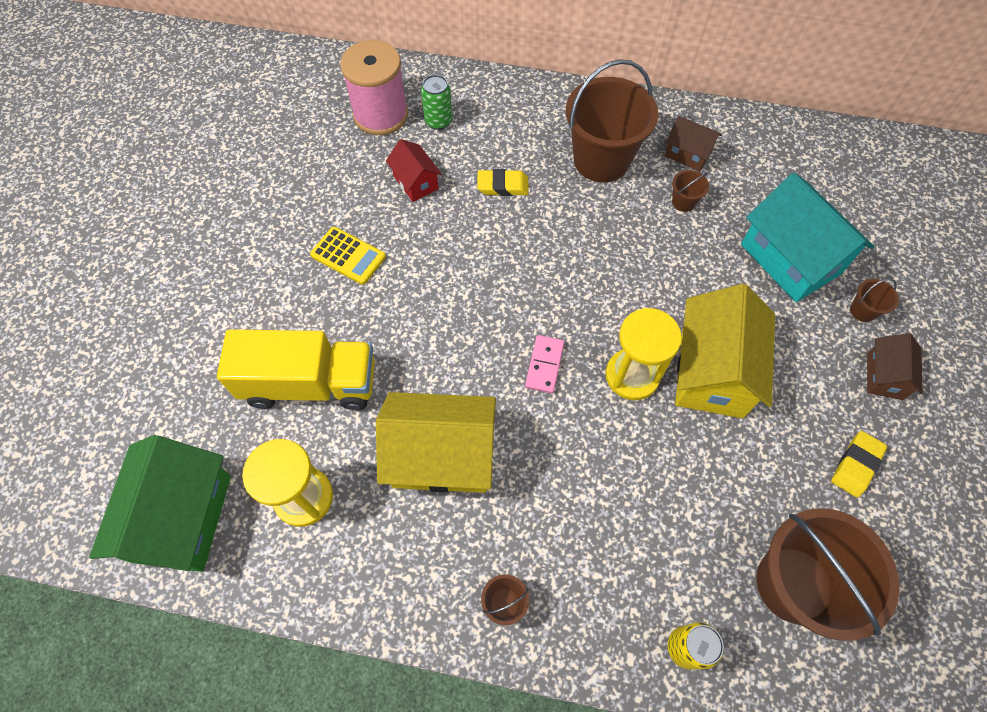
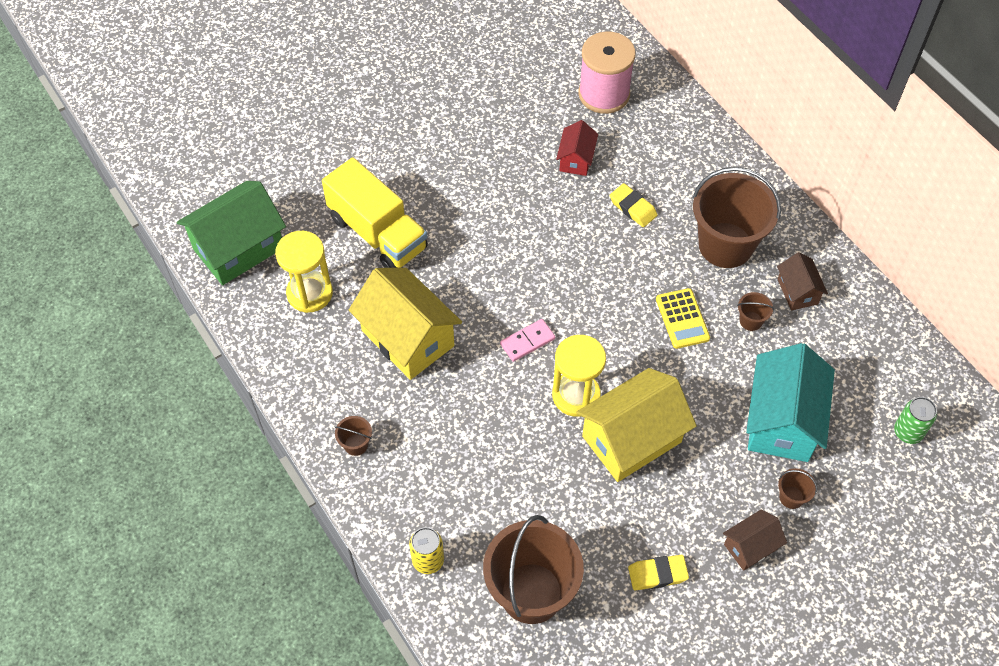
camera: 45 degrees right, 5 degrees down
yellow calculator [310,227,386,285] -> yellow calculator moved to [656,288,710,349]
green can [421,75,452,130] -> green can moved to [894,397,937,444]

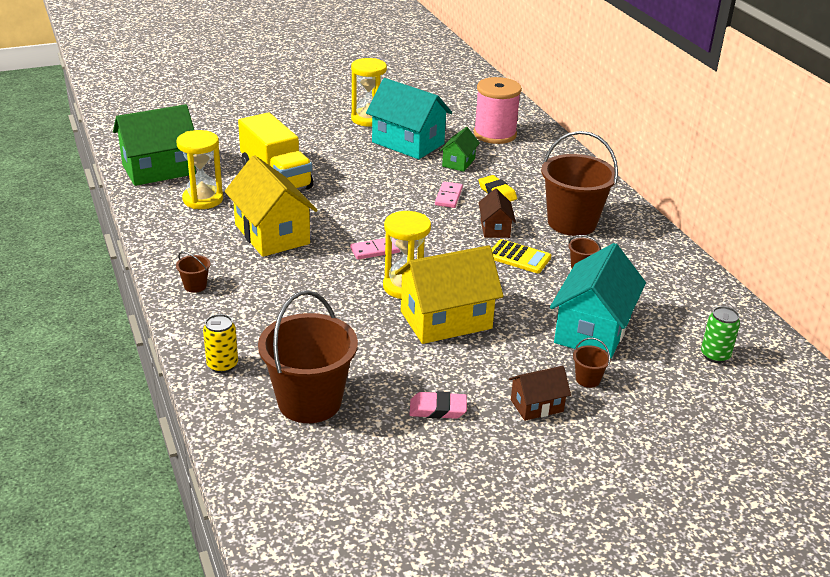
camera: 10 degrees right, 25 degrees down
red house [556,120,598,176] -> green house [439,127,480,172]
yellow eraser [628,555,689,591] -> pink eraser [409,391,467,419]
yellow calculator [656,288,710,349] -> yellow calculator turned 60 degrees counterclockwise [492,239,551,273]
brown house [777,252,828,310] -> brown house moved to [478,188,516,238]
none -> yellow hourglass [351,58,387,127]
none -> turquoise house [366,78,452,159]
none -> pink domino [435,182,463,208]

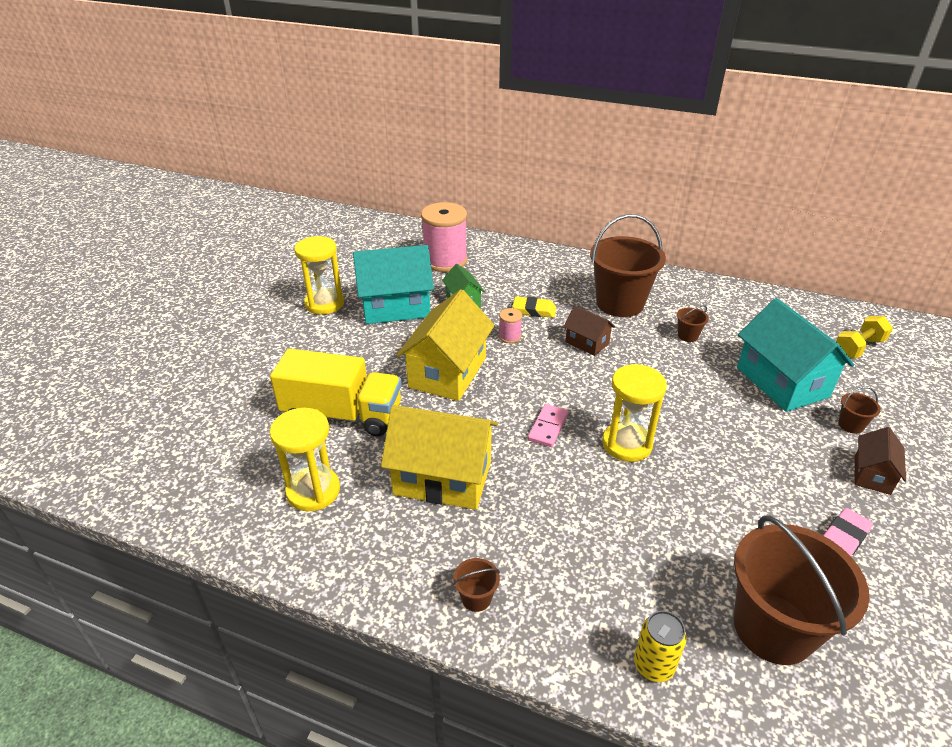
camera: 45 degrees left, 5 degrees up
green house [113,104,196,186] -> none
yellow house [395,245,504,344] -> yellow house moved to [396,289,495,401]
pink domino [435,182,463,208] -> pink spool [499,308,522,343]
yellow calculator [492,239,551,273] -> none
green can [701,306,740,363] -> yellow dumbbell [836,316,893,358]

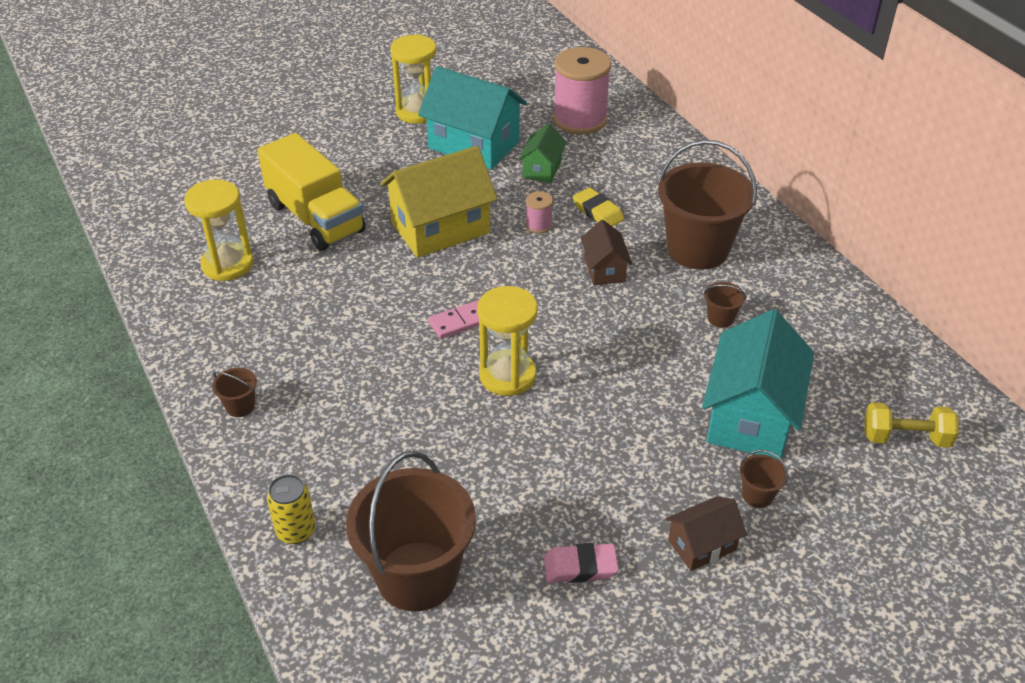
camera: 40 degrees right, 5 degrees up
yellow house [381,405,498,510] -> none

